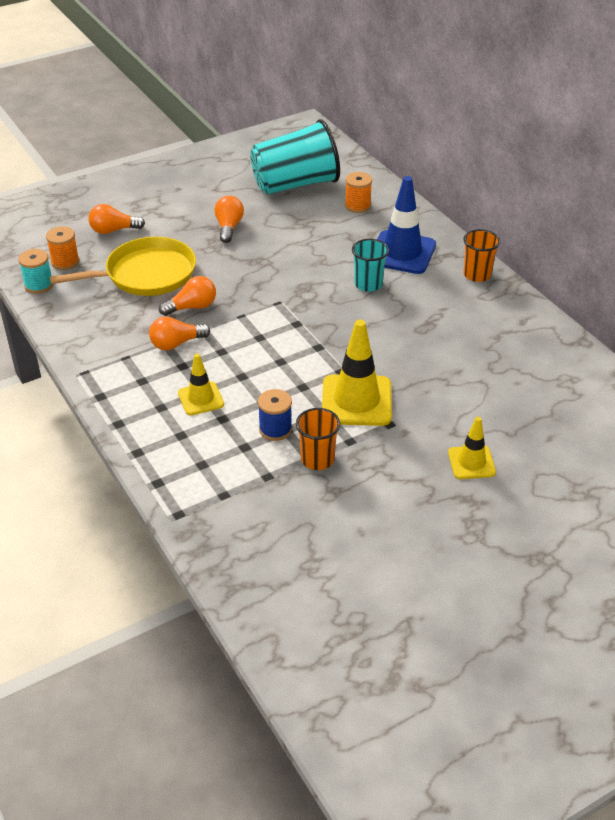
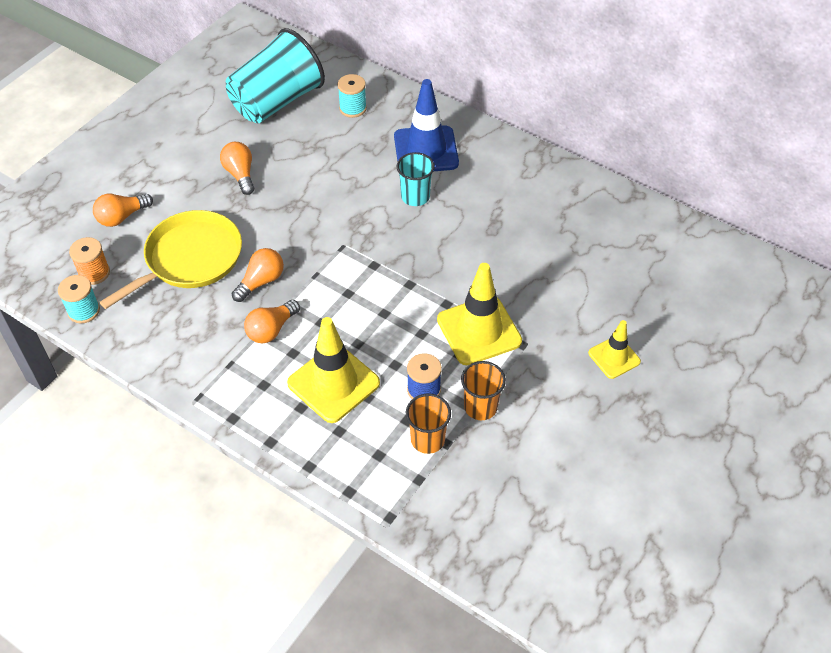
camera: 25 degrees left, 10 degrees up
yellow traffic cone [178,353,224,416] -> yellow traffic cone [287,317,380,423], size x1.74
orange spool [345,172,372,213] -> turquoise spool [338,74,367,118]
orange cup [463,229,500,282] -> orange cup moved to [406,393,451,454]

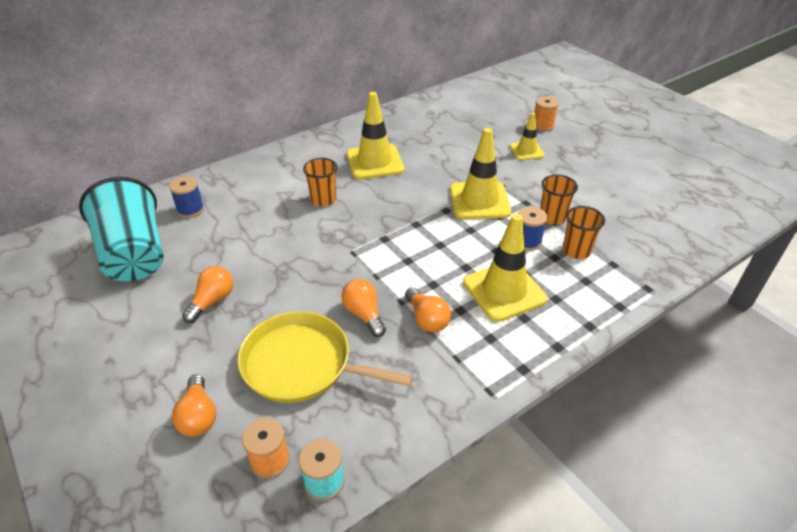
camera: 70 degrees left, 10 degrees down
yellow pan [99,210,242,309] -> yellow pan turned 45 degrees counterclockwise [237,311,413,403]
orange light bulb [220,142,254,195] -> orange light bulb turned 120 degrees clockwise [182,266,233,323]
turquoise spool [338,74,367,118] -> blue spool [169,176,204,218]
blue traffic cone [394,79,459,171] -> none
turquoise cup [396,152,435,206] -> orange cup [303,158,337,206]
none -> yellow traffic cone [346,92,404,179]
none -> orange spool [535,96,559,131]

